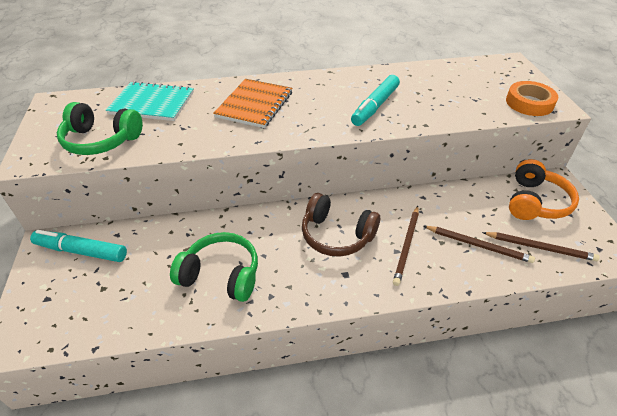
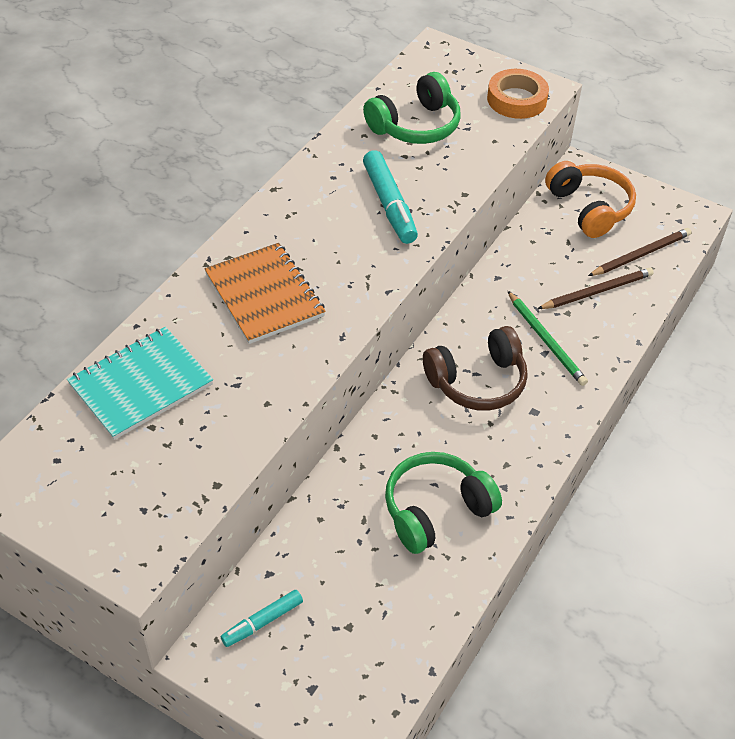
camera: 50 degrees left, 5 degrees up
turquoise marker [30,230,127,262] -> turquoise marker [221,590,303,647], size x0.60
green headphones [57,102,143,155] -> green headphones moved to [363,72,461,144]
brown pencil [393,206,419,286] -> green pencil [508,291,588,386]

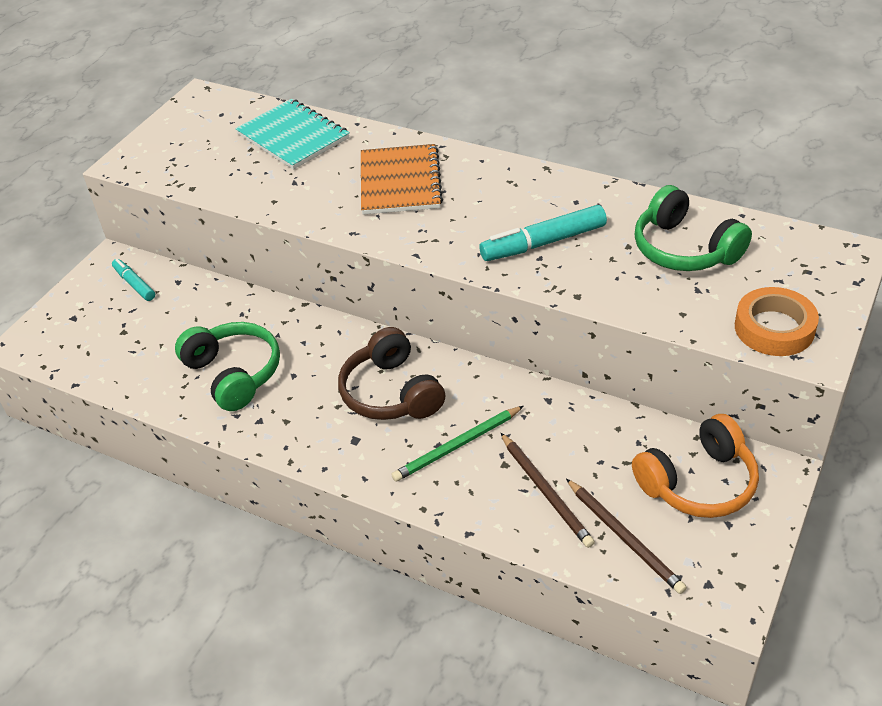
camera: 90 degrees right, 5 degrees down
orange notebook [204,243,326,344] -> orange notebook turned 60 degrees counterclockwise [361,144,443,215]

